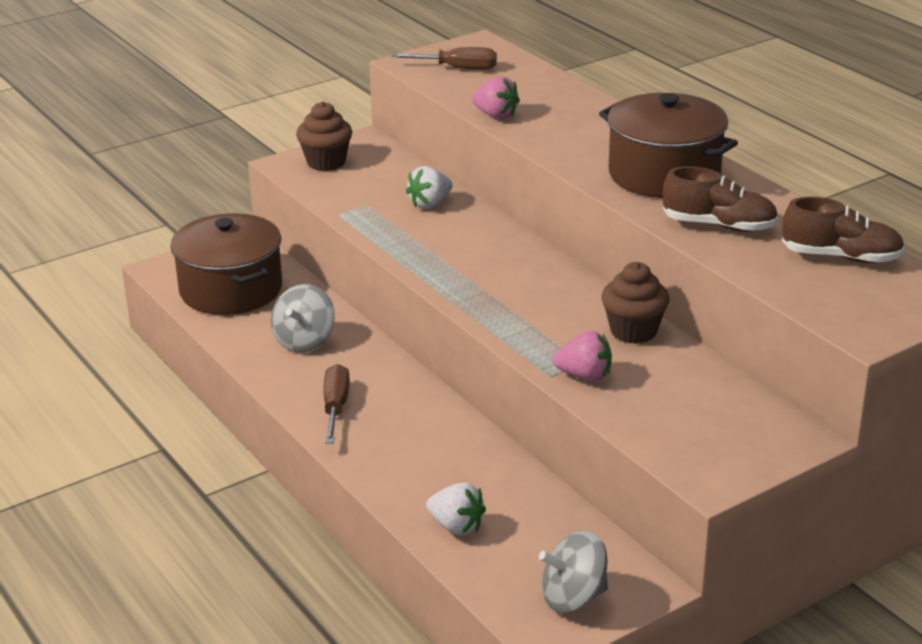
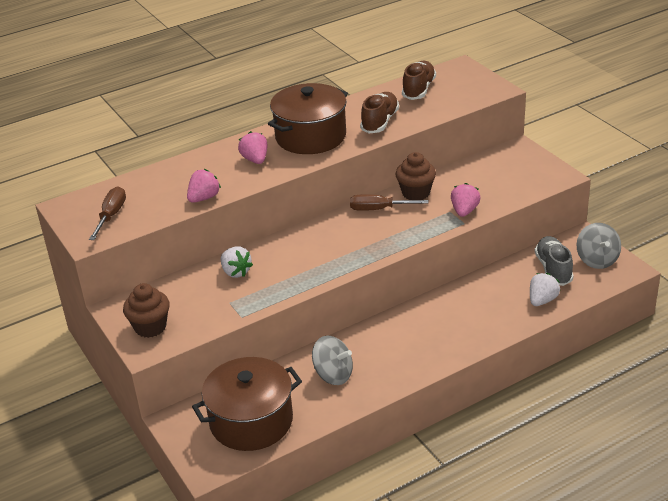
camera: 85 degrees left, 5 degrees up
brown screwdriver [323,364,350,444] -> brown screwdriver moved to [350,194,428,211]
none -> pink strawberry [238,131,268,164]
none -> grey shoe [535,236,574,286]

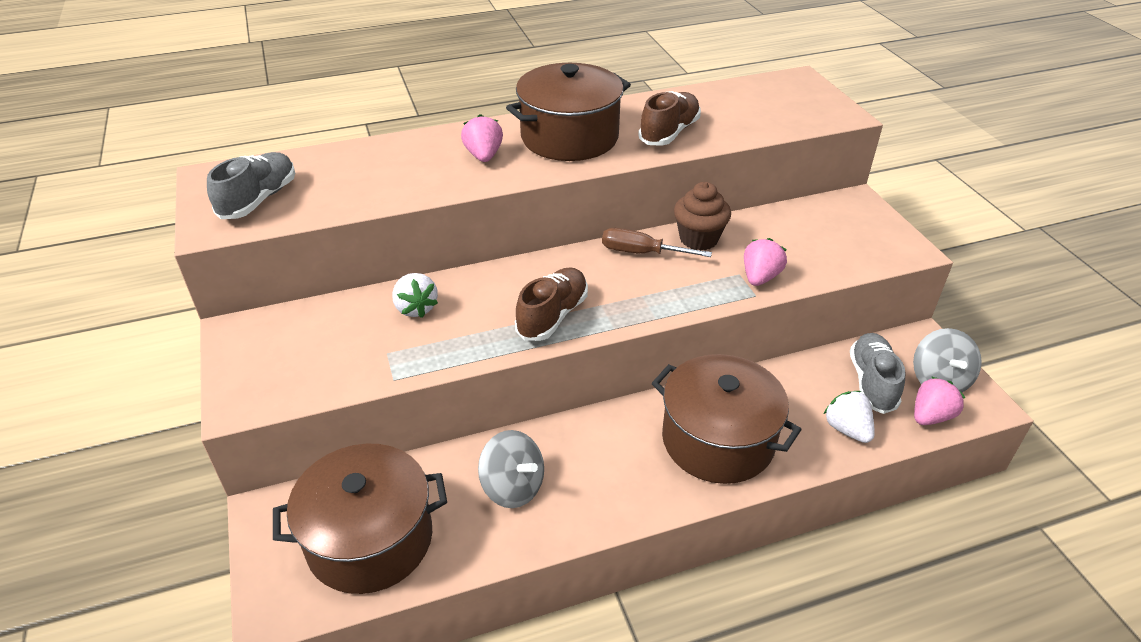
camera: 10 degrees right, 5 degrees up
brown screwdriver [89,186,126,240] -> grey shoe [207,152,295,219]
brown cupcake [123,283,170,338] -> none
pink strawberry [187,169,221,203] -> pink strawberry moved to [914,376,965,425]
brown shoe [402,61,436,100] -> brown shoe moved to [515,267,588,341]
white strawberry [530,273,560,306] -> white strawberry turned 75 degrees counterclockwise [824,391,875,443]
none -> brown pot [652,354,802,484]

